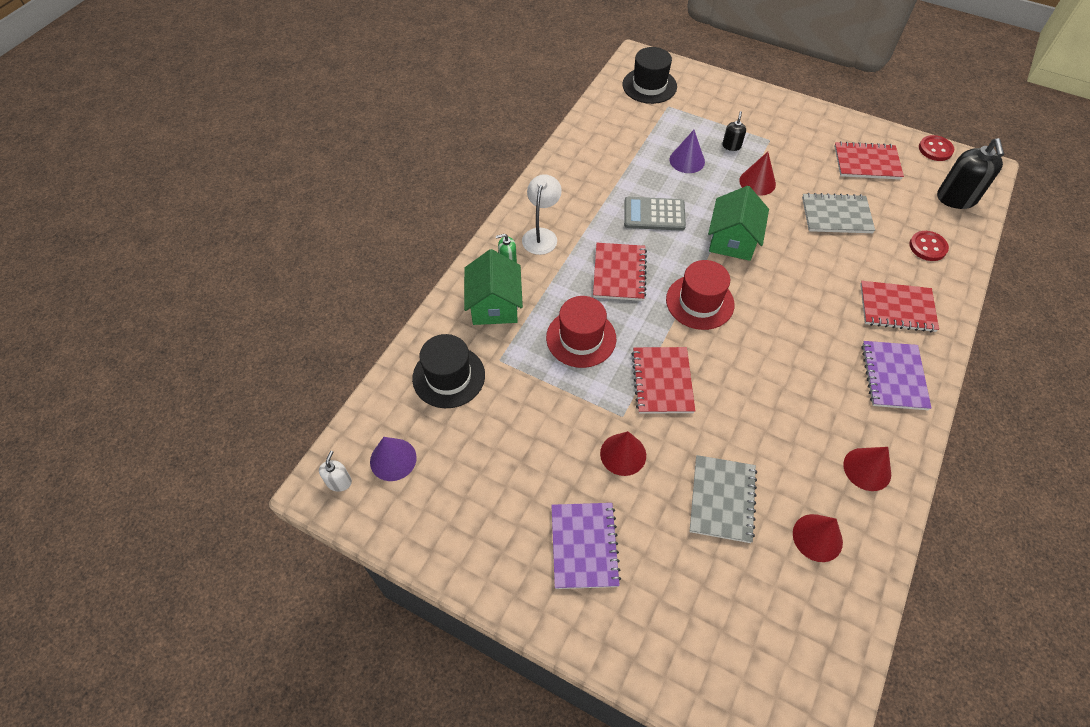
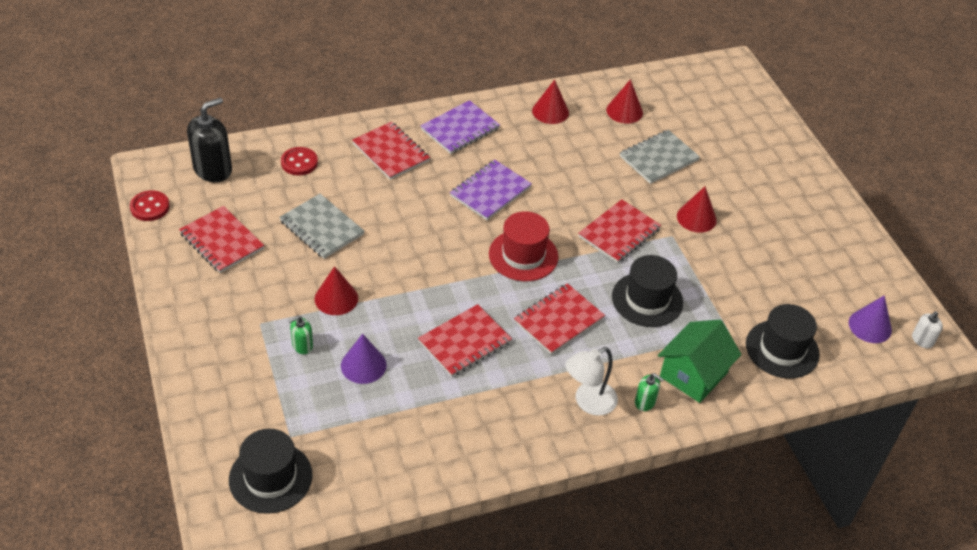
camera: 140 degrees left, 10 degrees down
red hat [546,296,616,368] -> black hat [612,255,683,327]
purple notebook [551,503,621,589] -> purple notebook moved to [450,160,532,220]
grey calculator [624,197,686,231] -> red notebook [418,304,512,377]
green house [708,186,769,261] -> none
black soap dispenser [722,111,746,151] -> green soap dispenser [288,316,313,354]

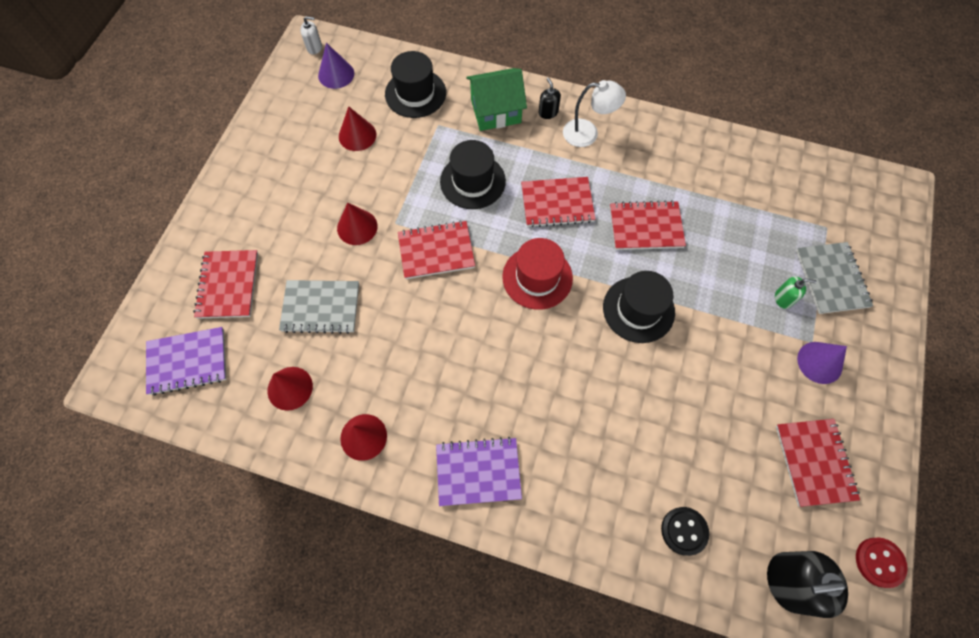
camera: 140 degrees left, 20 degrees up
black hat [229,429,313,514] -> black hat moved to [603,271,675,343]
grey notebook [279,194,364,259] -> grey notebook moved to [796,242,873,314]
red button [281,147,318,175] -> black button [661,507,709,556]
red cone [315,266,358,315] -> red cone moved to [339,106,376,151]
purple cone [341,334,387,384] -> purple cone moved to [797,342,847,384]
red notebook [352,122,430,180] -> red notebook moved to [193,250,258,319]
purple notebook [450,160,532,220] -> purple notebook moved to [146,327,226,396]
green soap dispenser [635,373,664,411] -> black soap dispenser [539,78,561,119]

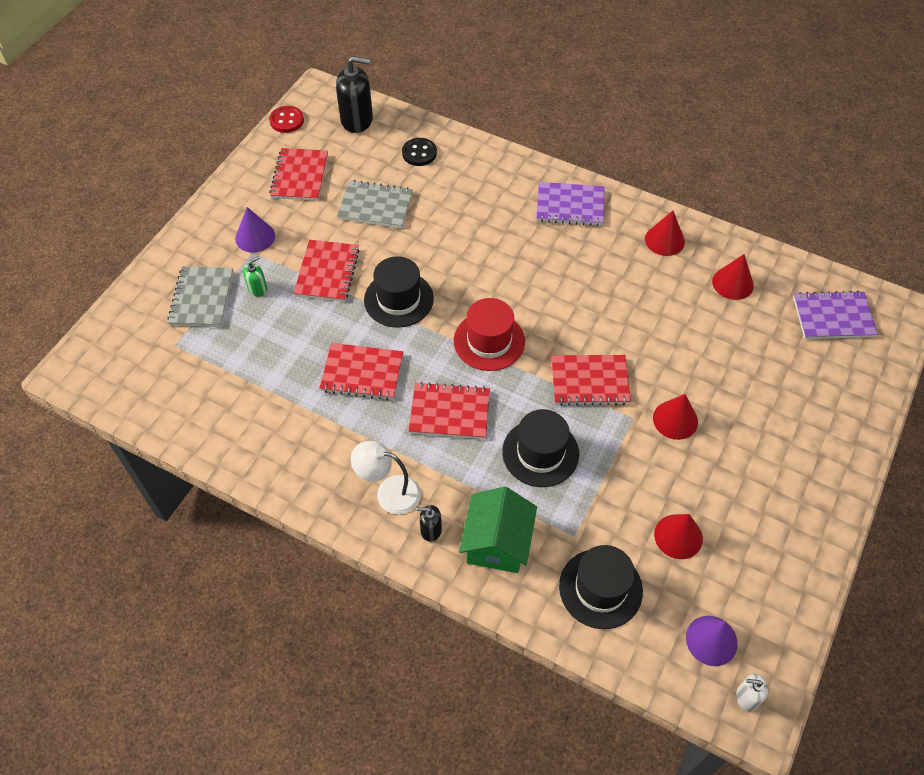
camera: 170 degrees left, 10 degrees down
red notebook [193,250,258,319] -> red notebook moved to [293,240,360,302]
grey notebook [279,280,359,334] -> grey notebook moved to [337,180,413,228]
green house [466,68,527,131] -> green house turned 75 degrees counterclockwise [459,487,537,573]
black soap dispenser [539,78,561,119] -> black soap dispenser turned 105 degrees clockwise [417,505,442,542]
green soap dispenser [775,276,817,309] -> green soap dispenser turned 120 degrees clockwise [243,256,267,297]

